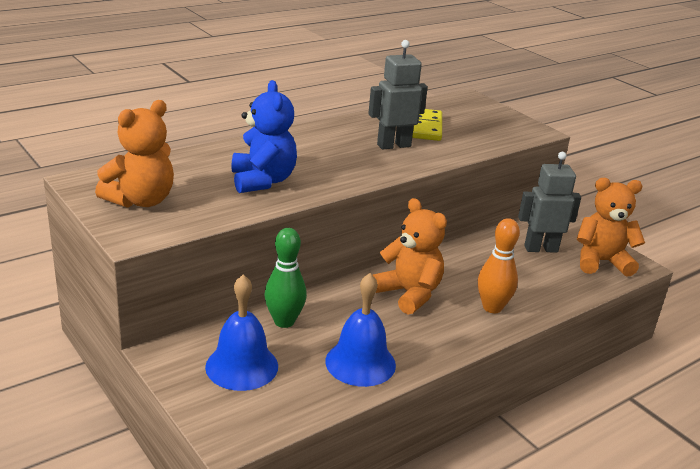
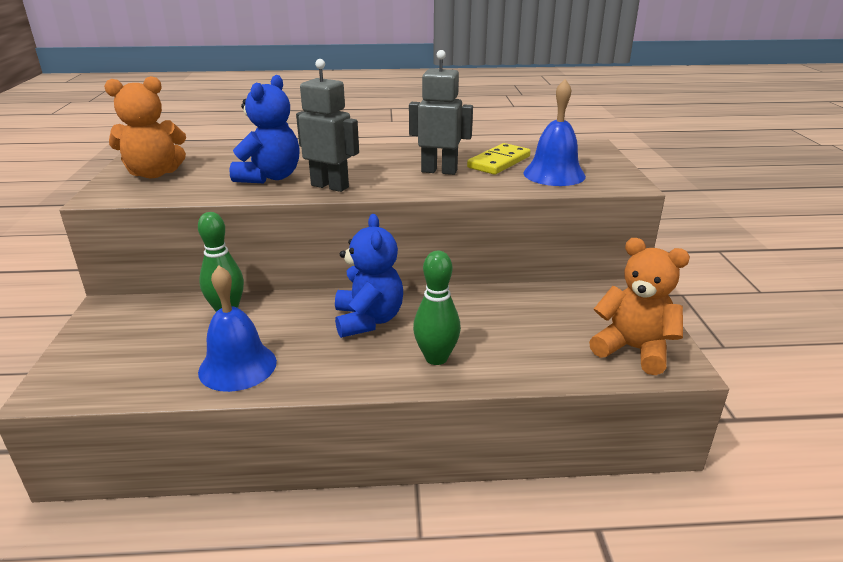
camera: 35 degrees right, 0 degrees up
blue bell [205,275,278,391] -> blue bell moved to [523,79,586,186]
orange teddy bear [373,198,447,314] -> blue teddy bear [335,214,403,338]
orange bowling pin [478,218,520,313] -> green bowling pin [413,251,461,365]
grey robot [518,152,581,252] -> grey robot moved to [296,59,359,192]

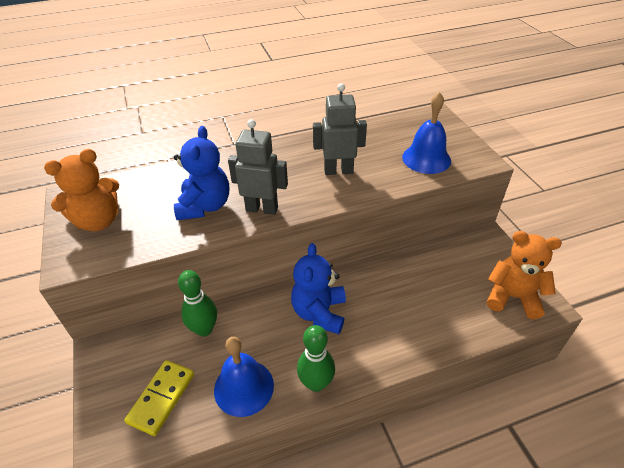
camera: 15 degrees left, 15 degrees up
blue teddy bear [335,214,403,338] -> blue teddy bear turned 150 degrees counterclockwise [291,243,346,334]
green bowling pin [413,251,461,365] -> green bowling pin moved to [297,325,335,392]
yellow domino [467,143,531,175] -> yellow domino moved to [124,360,194,436]

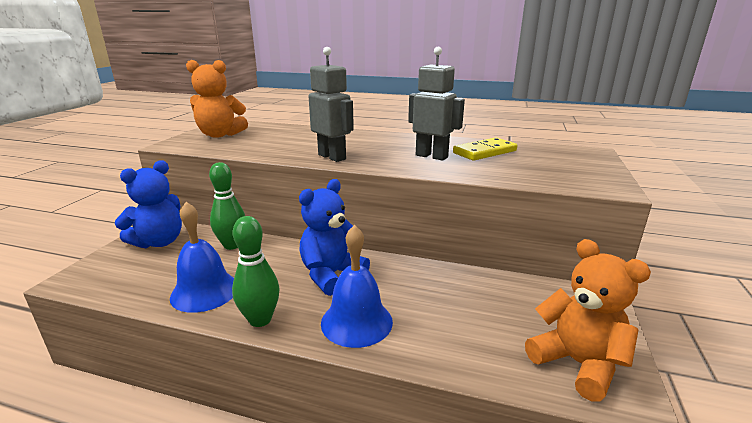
camera: 35 degrees right, 20 degrees down
yellow domino [124,360,194,436] -> yellow domino moved to [453,137,517,161]
blue teddy bear [174,126,229,220] -> blue teddy bear moved to [114,160,182,248]
blue bell [402,92,451,174] -> blue bell moved to [321,225,393,348]

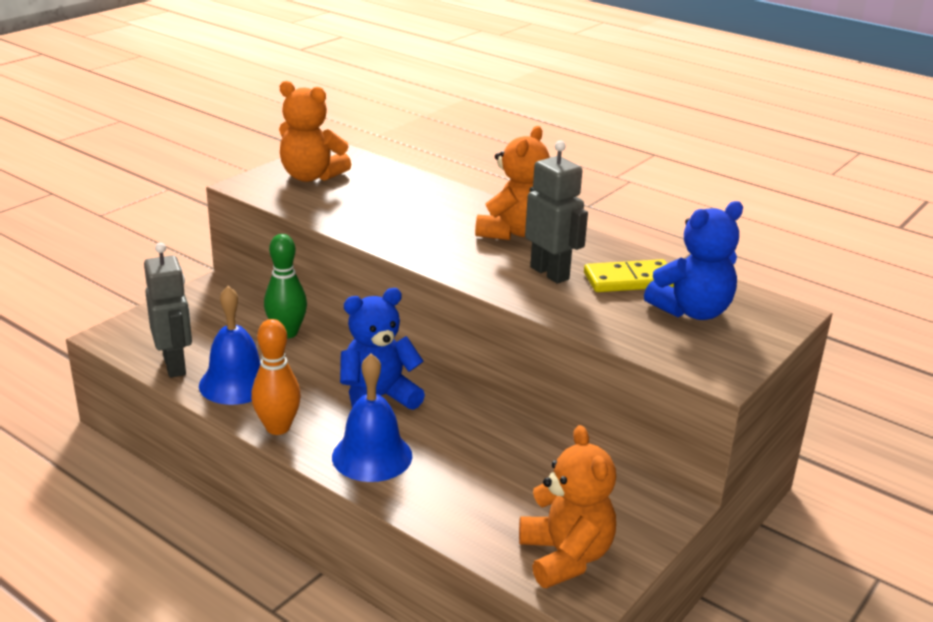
camera: 20 degrees right, 5 degrees up
blue teddy bear [114,160,182,248] -> blue teddy bear moved to [644,201,743,320]
green bowling pin [232,216,279,327] -> orange bowling pin [251,319,301,435]
grey robot [308,47,354,162] -> grey robot moved to [144,243,192,378]
none -> orange teddy bear [475,126,549,240]

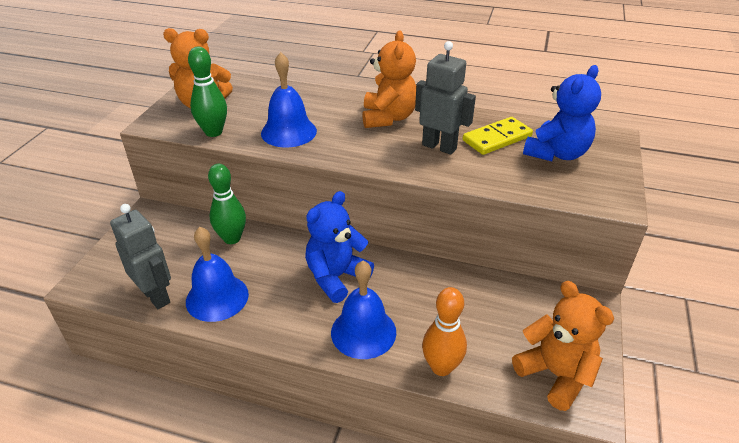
camera: 20 degrees left, 10 degrees up
orange bowling pin [251,319,301,435] -> orange bowling pin moved to [422,287,467,376]
none -> green bowling pin [188,47,227,137]
none -> blue bell [261,52,317,148]

